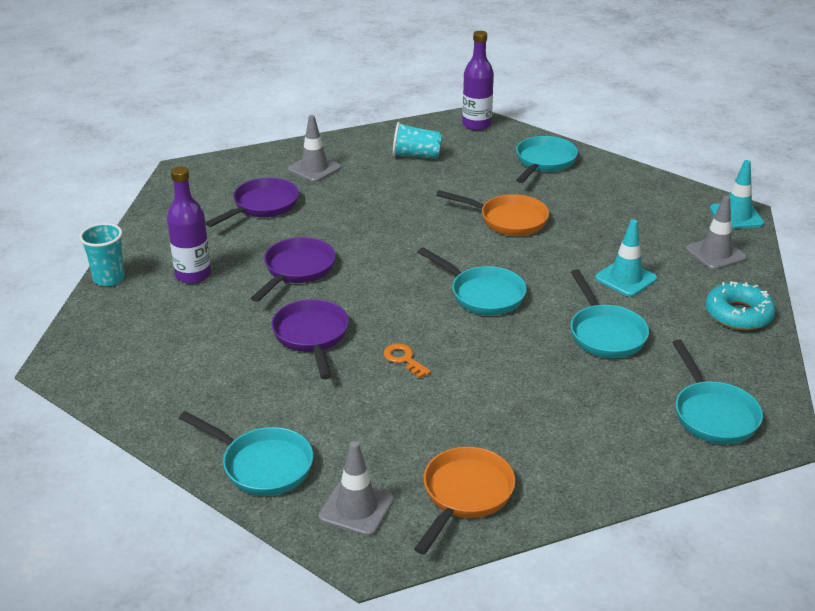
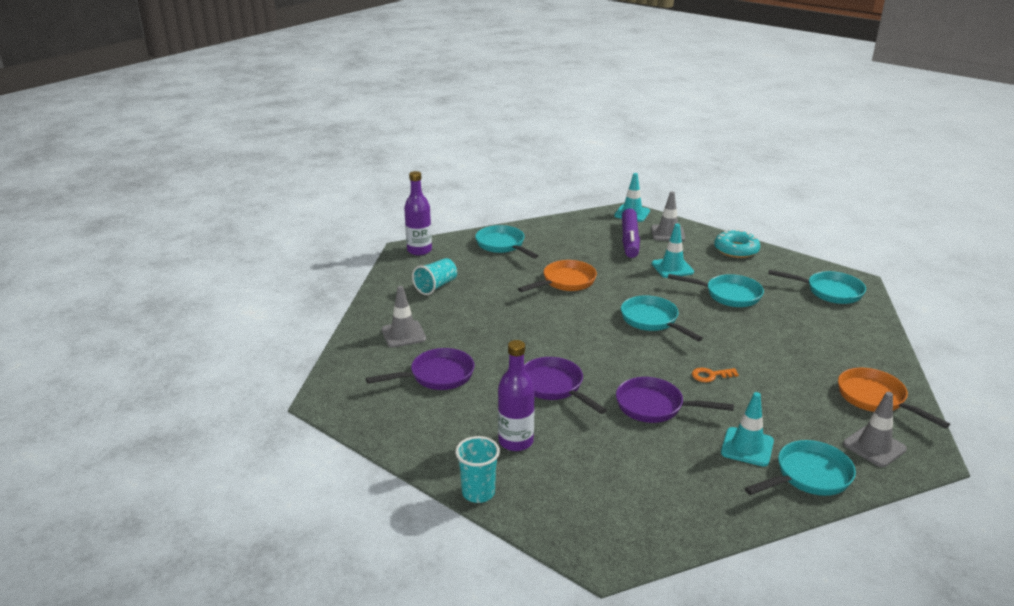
camera: 60 degrees left, 5 degrees down
purple pan [206,178,299,227] -> purple pan turned 90 degrees clockwise [366,348,475,390]
turquoise pan [418,247,527,315] -> turquoise pan turned 105 degrees counterclockwise [621,295,703,341]
none -> purple marker [622,208,640,258]
none -> turquoise traffic cone [721,392,774,466]

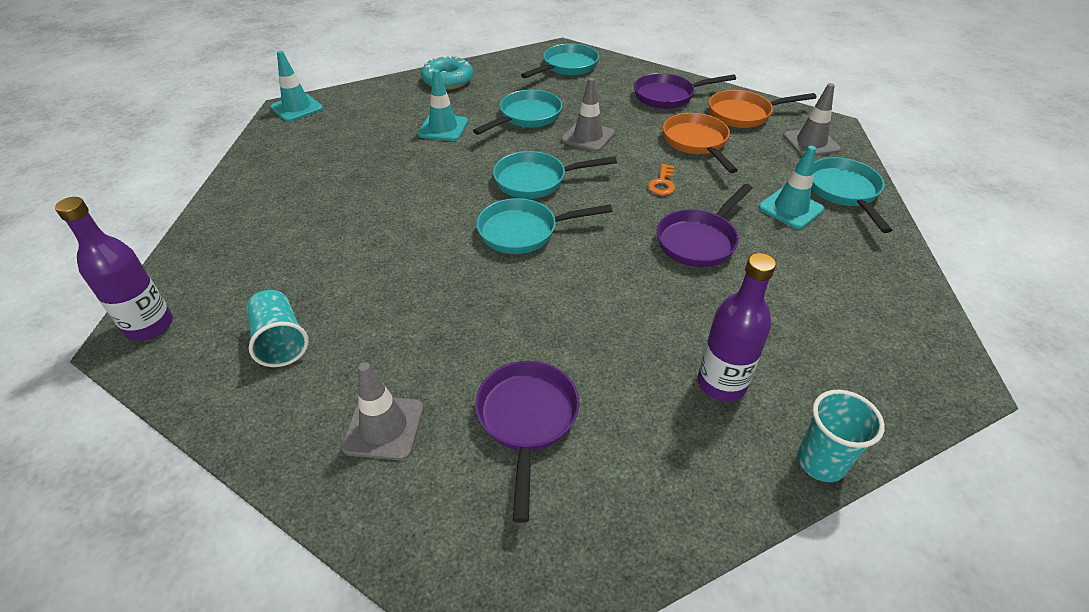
camera: 65 degrees left, 15 degrees up
turquoise pan [475,225,538,258] -> turquoise pan moved to [477,198,612,254]
orange pan [518,260,597,292] -> orange pan moved to [663,113,738,173]
purple pan [524,357,607,414] -> purple pan moved to [634,73,736,109]
purple marker [622,208,640,258] -> none
grey traffic cone [651,191,685,241] -> grey traffic cone moved to [561,78,615,152]

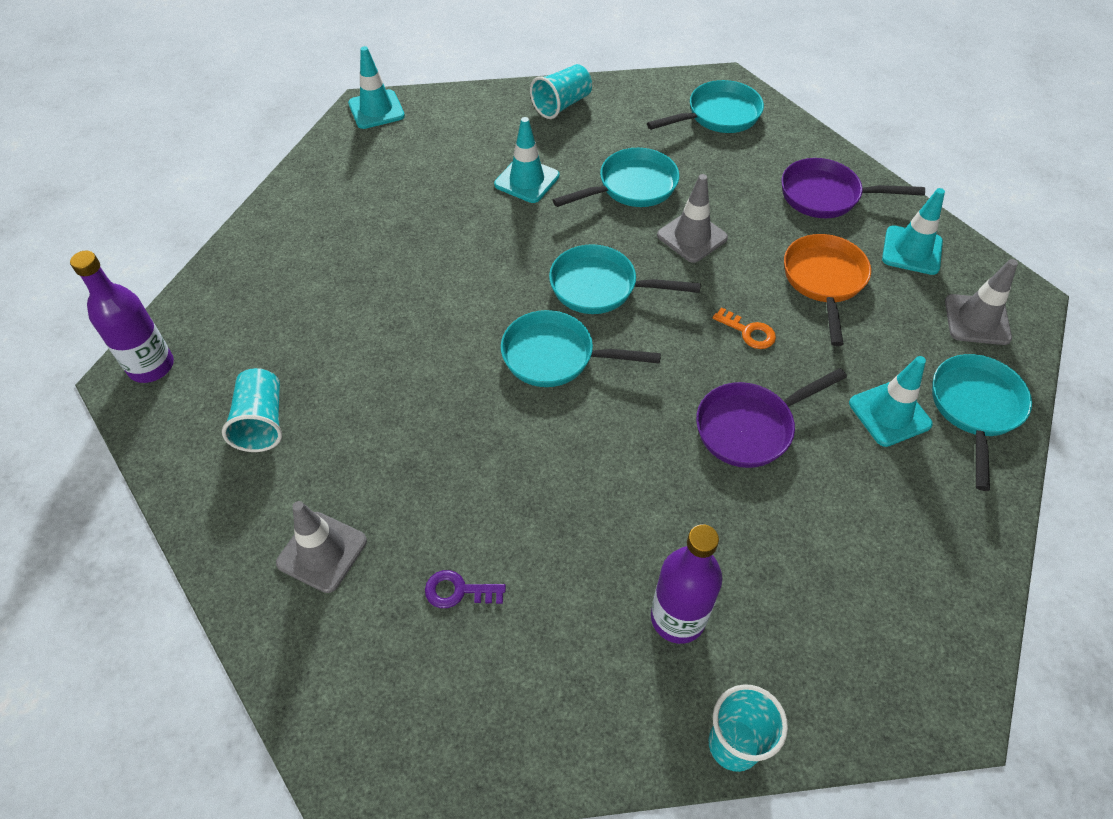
camera: 20 degrees right, 10 degrees up
turquoise donut [421,55,473,90] -> turquoise cup [530,64,592,119]
purple pan [475,361,580,523] -> purple key [425,570,506,608]
orange key [648,164,675,195] -> orange key turned 90 degrees counterclockwise [713,307,776,349]
orange pan [709,90,817,128] -> turquoise traffic cone [882,188,945,275]

